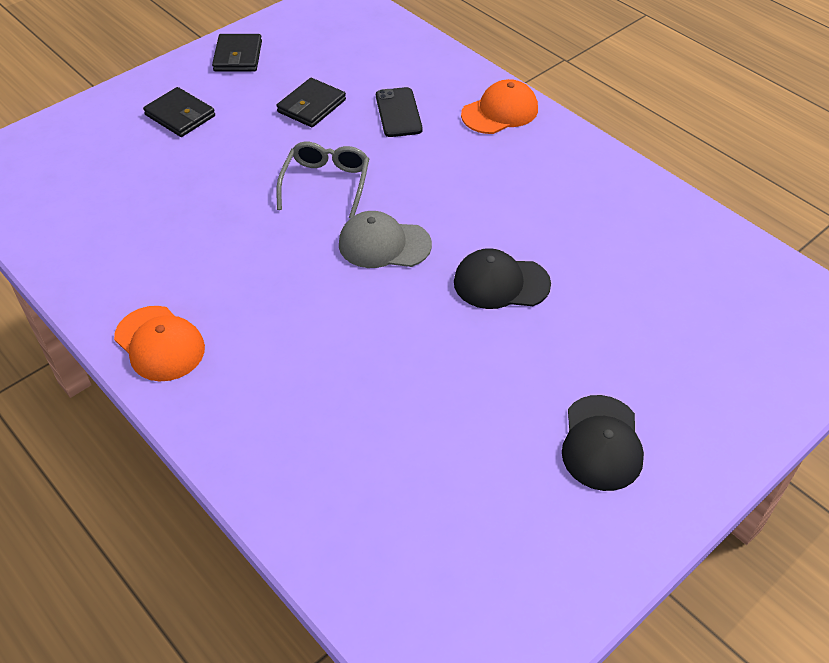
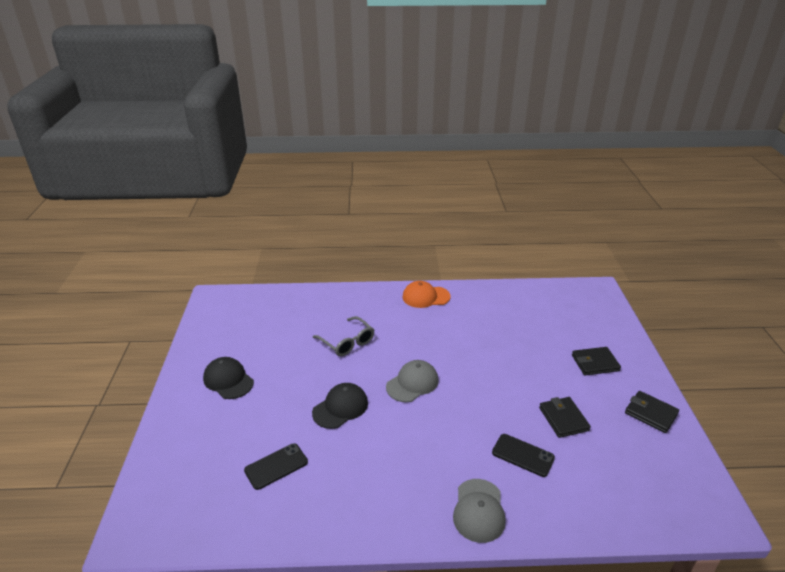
camera: 130 degrees right, 15 degrees down
grey glasses [276,142,369,219] -> grey glasses moved to [313,316,374,356]
orange cap [461,79,538,134] -> grey cap [453,479,506,543]
none -> black phone [244,443,308,490]

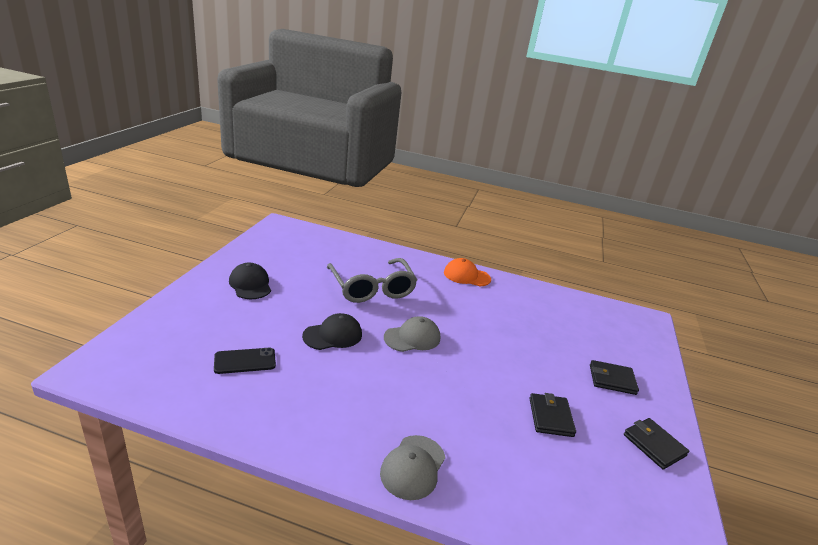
camera: 15 degrees right, 5 degrees down
grey glasses [313,316,374,356] -> grey glasses [327,258,417,303], size x1.61
black phone [492,434,555,477] -> none

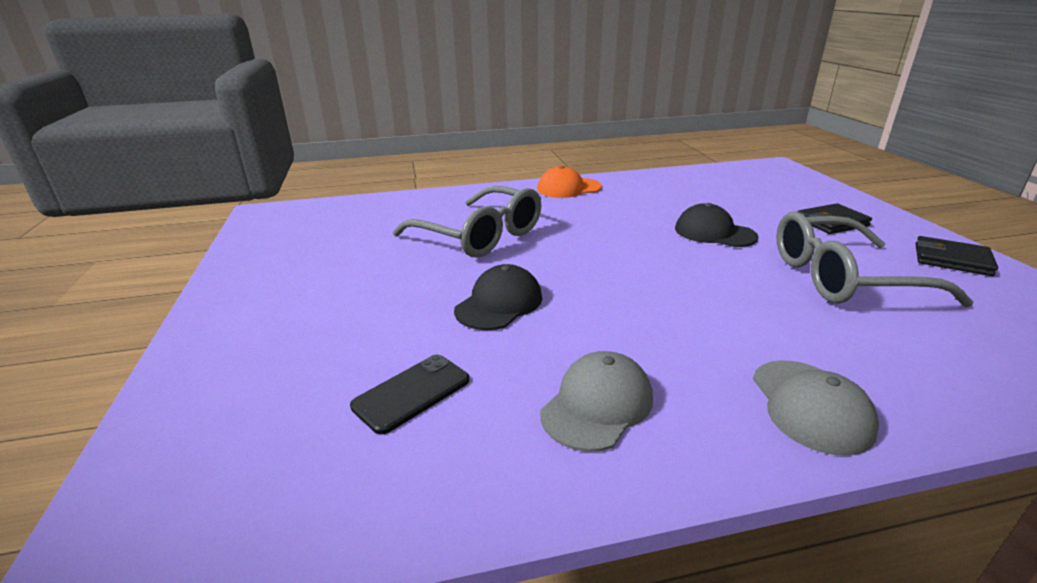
camera: 25 degrees left, 0 degrees up
black cap [229,263,271,299] -> black cap moved to [675,203,758,247]
grey cap [384,316,440,352] -> grey cap moved to [540,351,653,452]
black wallet [530,393,576,437] -> grey glasses [776,212,973,308]

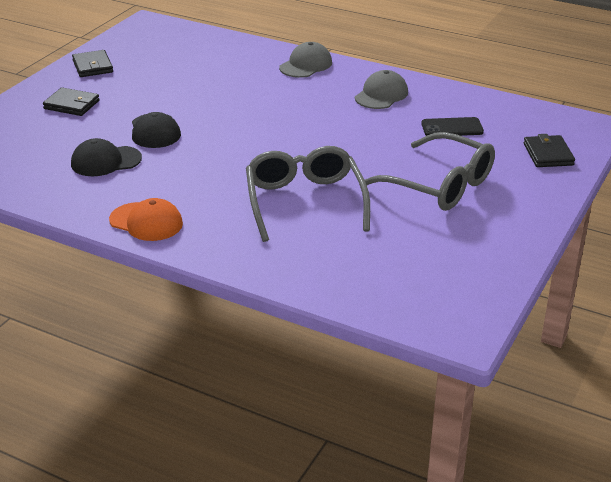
camera: 140 degrees left, 5 degrees up
black cap [454,264,542,330] -> black cap moved to [71,138,142,176]
grey cap [540,351,653,452] -> grey cap turned 135 degrees clockwise [355,70,408,109]
grey glasses [776,212,973,308] -> grey glasses moved to [364,132,495,211]
none -> black wallet [524,134,575,167]

